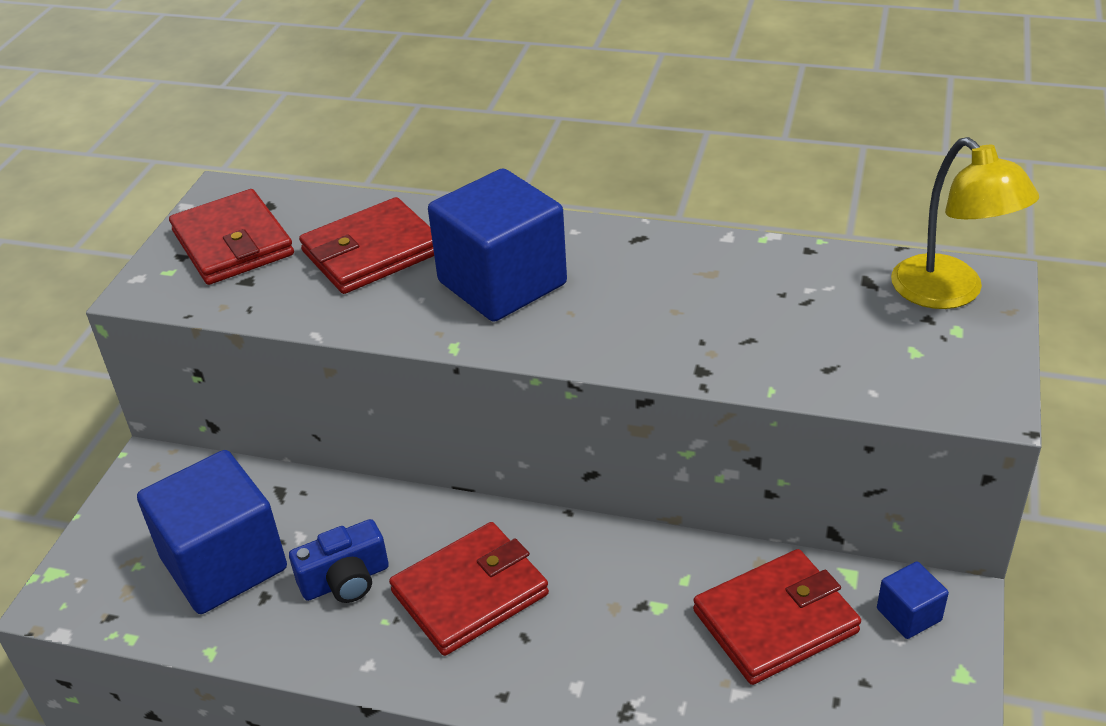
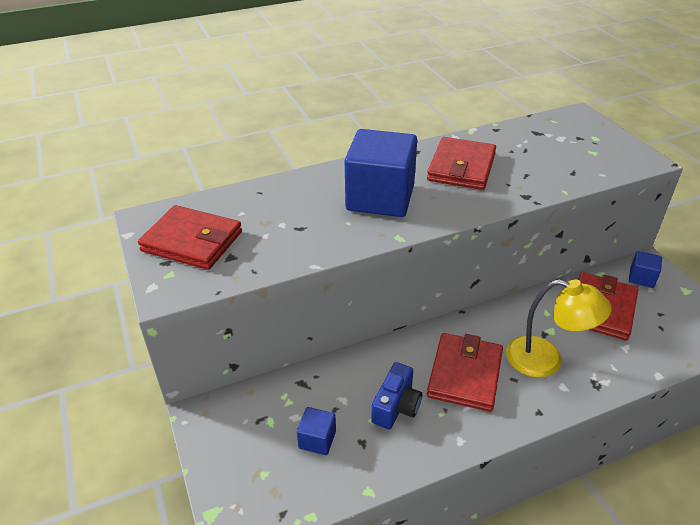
camera: 40 degrees left, 0 degrees up
blue cube [137,450,287,614] -> blue cube [297,407,336,455], size x0.44
red wallet [299,197,434,294] -> red wallet moved to [427,137,496,190]
yellow lamp [891,137,1039,309] -> yellow lamp moved to [506,279,612,378]

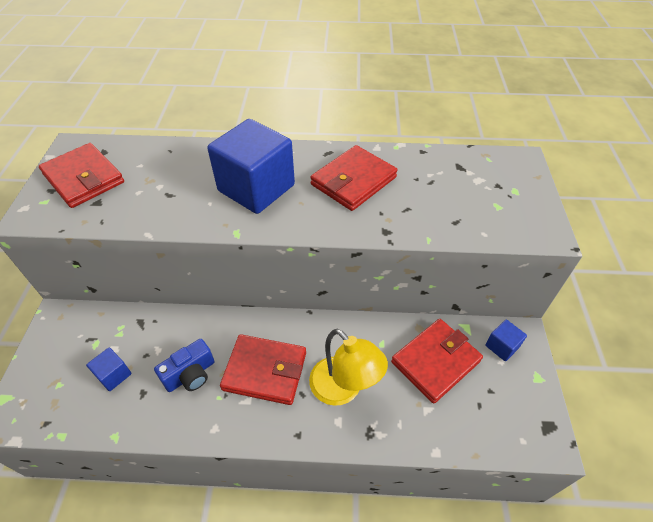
camera: 25 degrees right, 10 degrees up
red wallet [427,333,503,412] -> red wallet turned 60 degrees clockwise [220,334,306,405]

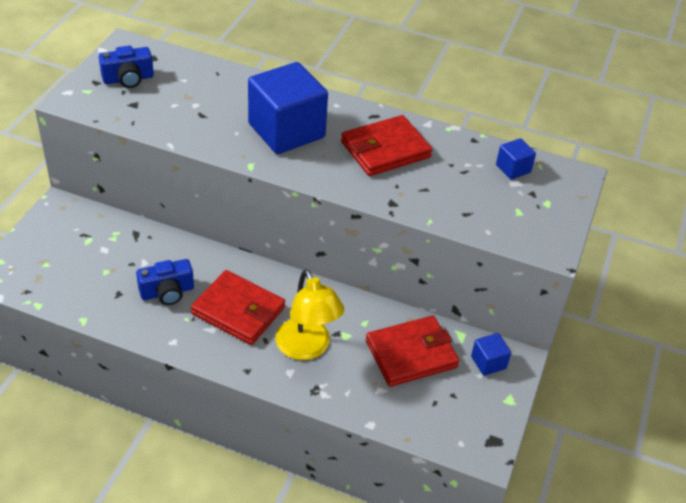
camera: 15 degrees right, 5 degrees down
red wallet [39,143,124,208] -> blue camera [99,46,154,88]
blue cube [86,347,131,391] -> blue cube moved to [496,138,536,180]

